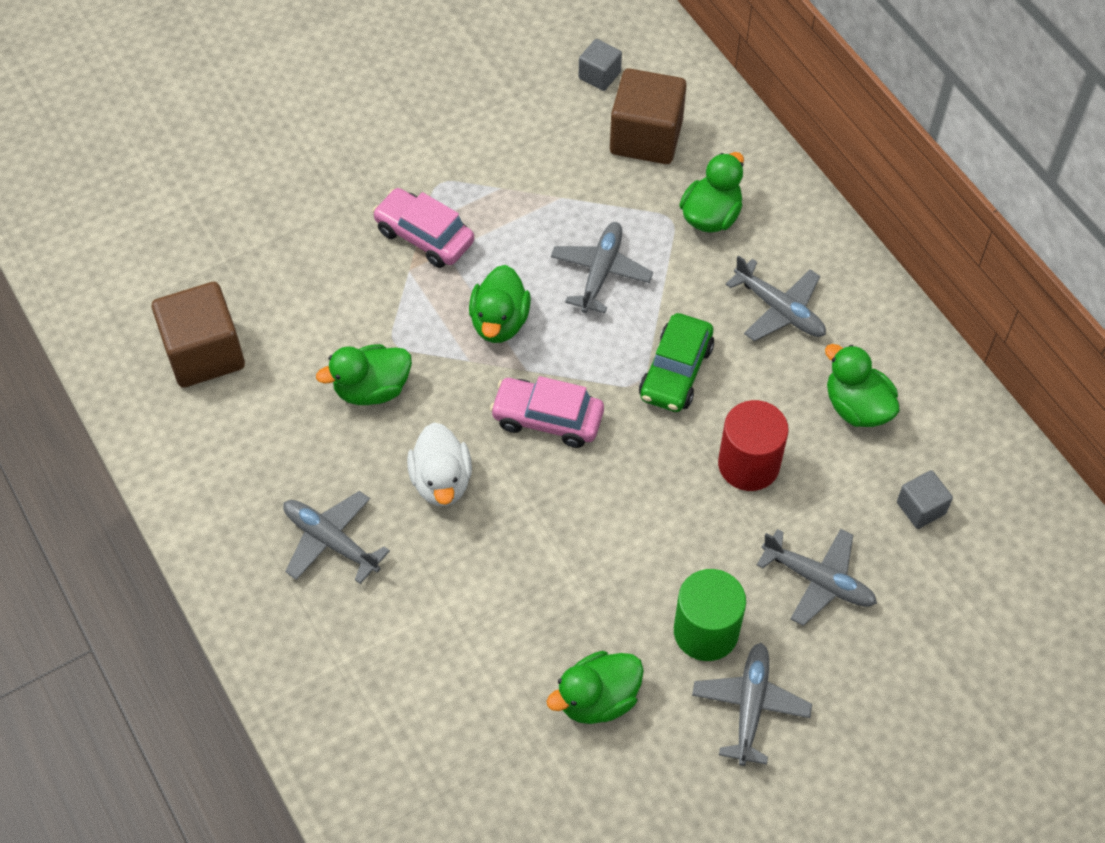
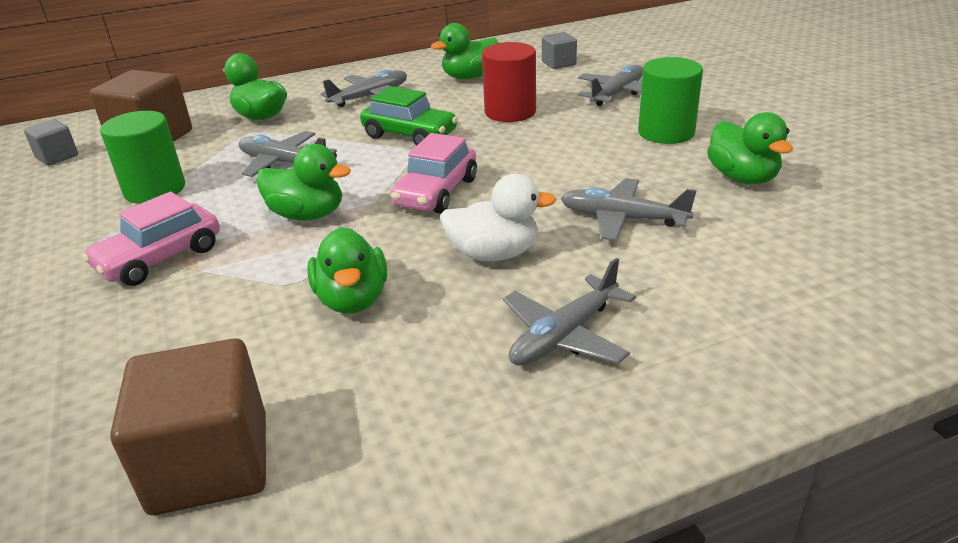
camera: 80 degrees left, 25 degrees down
grey plane [692,643,812,766] -> grey plane moved to [561,178,697,241]
none -> green cylinder [100,111,185,204]

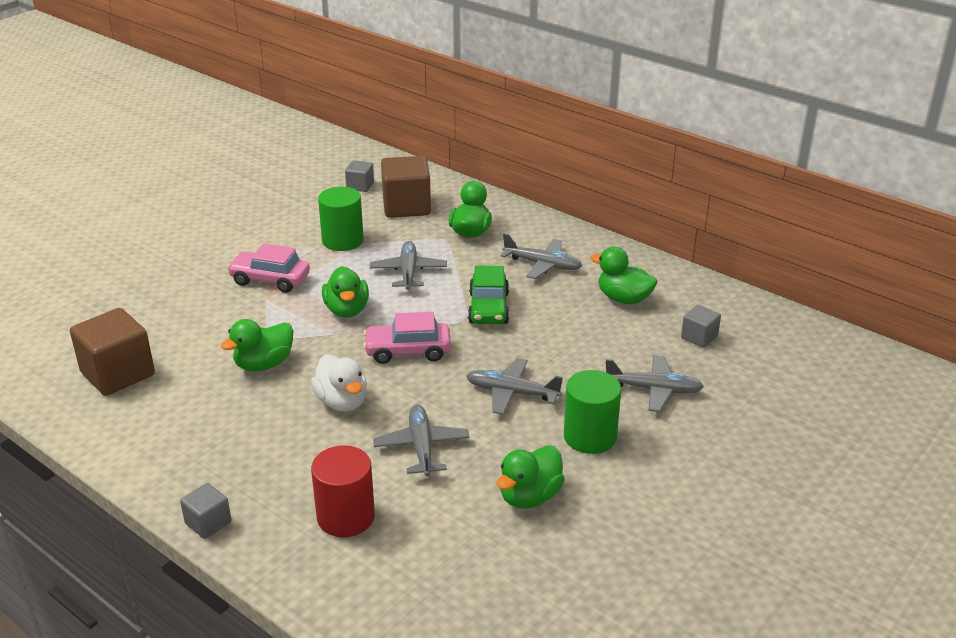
camera: 60 degrees right, 0 degrees up
red cylinder [482,42,536,122] -> red cylinder moved to [311,445,375,537]
grey plane [503,258,636,366] -> grey plane moved to [466,358,563,415]
none -> grey cube [180,483,231,539]

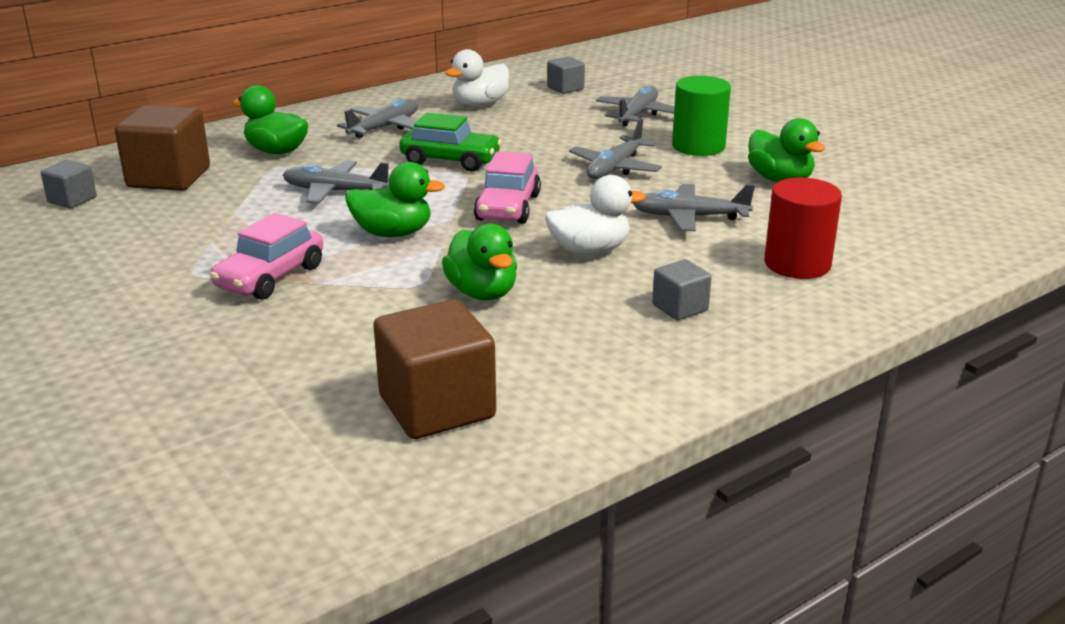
camera: 75 degrees left, 5 degrees down
grey cube [180,483,231,539] -> grey cube moved to [652,259,712,320]
green cylinder [318,187,364,251] -> none
green duck [590,247,658,304] -> white duck [445,49,509,107]

